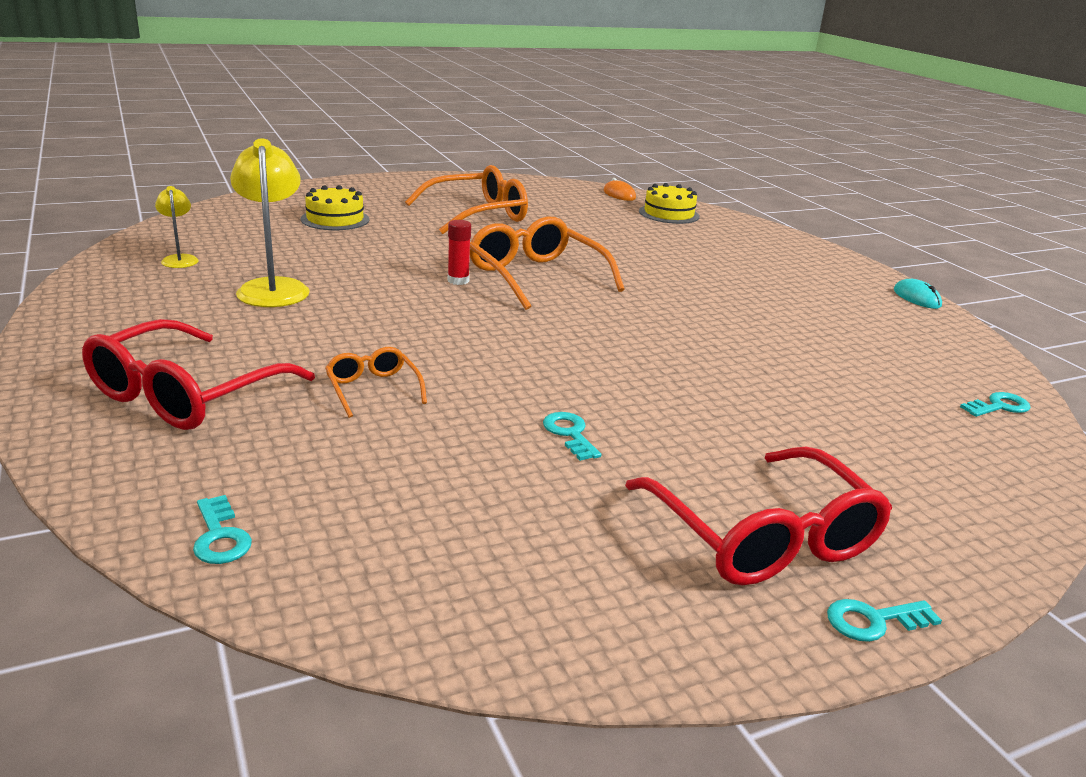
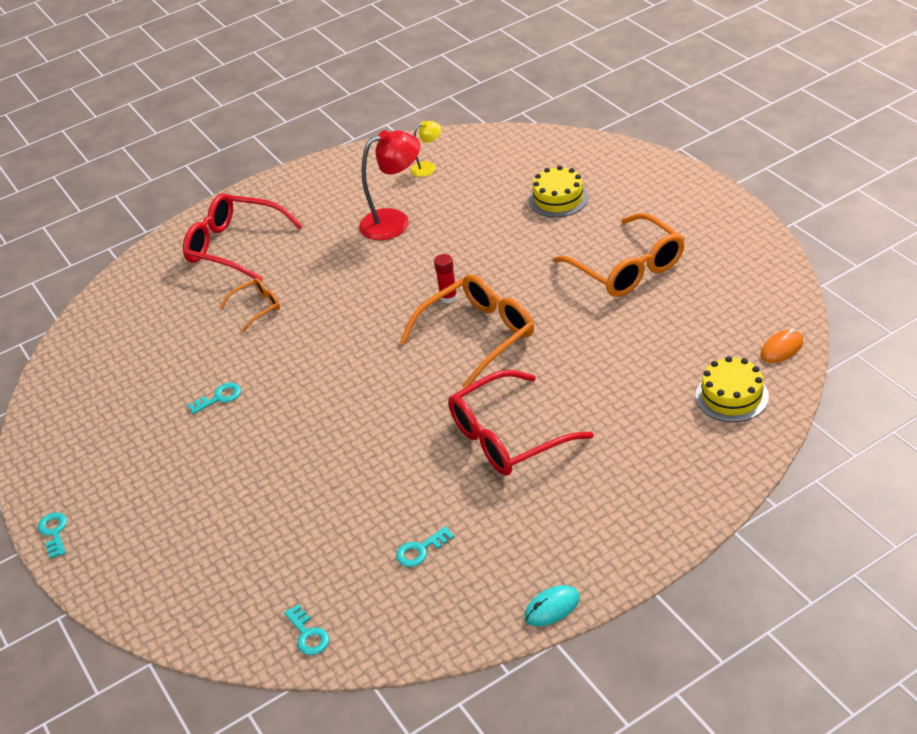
camera: 90 degrees right, 15 degrees up
turquoise key [193,495,252,564] -> turquoise key moved to [396,526,455,567]
yellow lamp [230,138,310,307] -> red lamp [359,130,420,241]
red glasses [625,447,892,585] -> red glasses moved to [448,370,594,475]

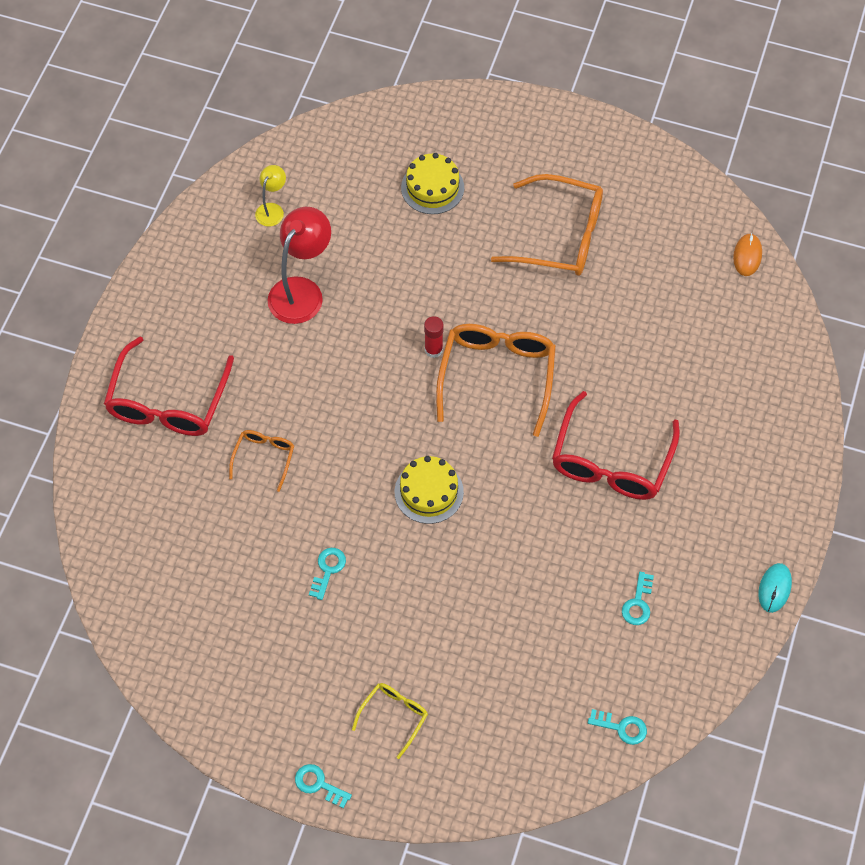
camera: 45 degrees left, 20 degrees up
red glasses [183,193,303,282] -> red glasses turned 60 degrees counterclockwise [104,336,234,436]
yellow cake [696,356,769,422] -> yellow cake moved to [395,456,464,524]
none -> yellow glasses [352,683,428,759]

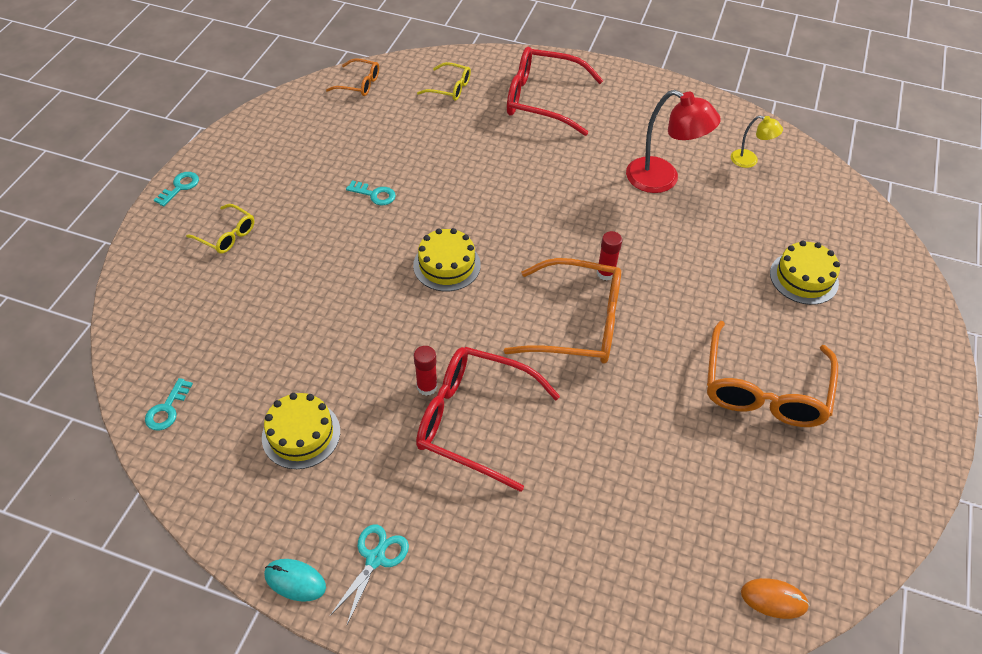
camera: 90 degrees right, 10 degrees down
orange glasses [229,430,294,492] -> orange glasses moved to [326,58,379,96]
turquoise key [622,572,654,625] -> yellow cake [262,393,340,469]
none -> turquoise scissors [330,525,409,624]
none -> red glue stick [414,346,438,396]
none -> yellow glasses [417,62,471,101]

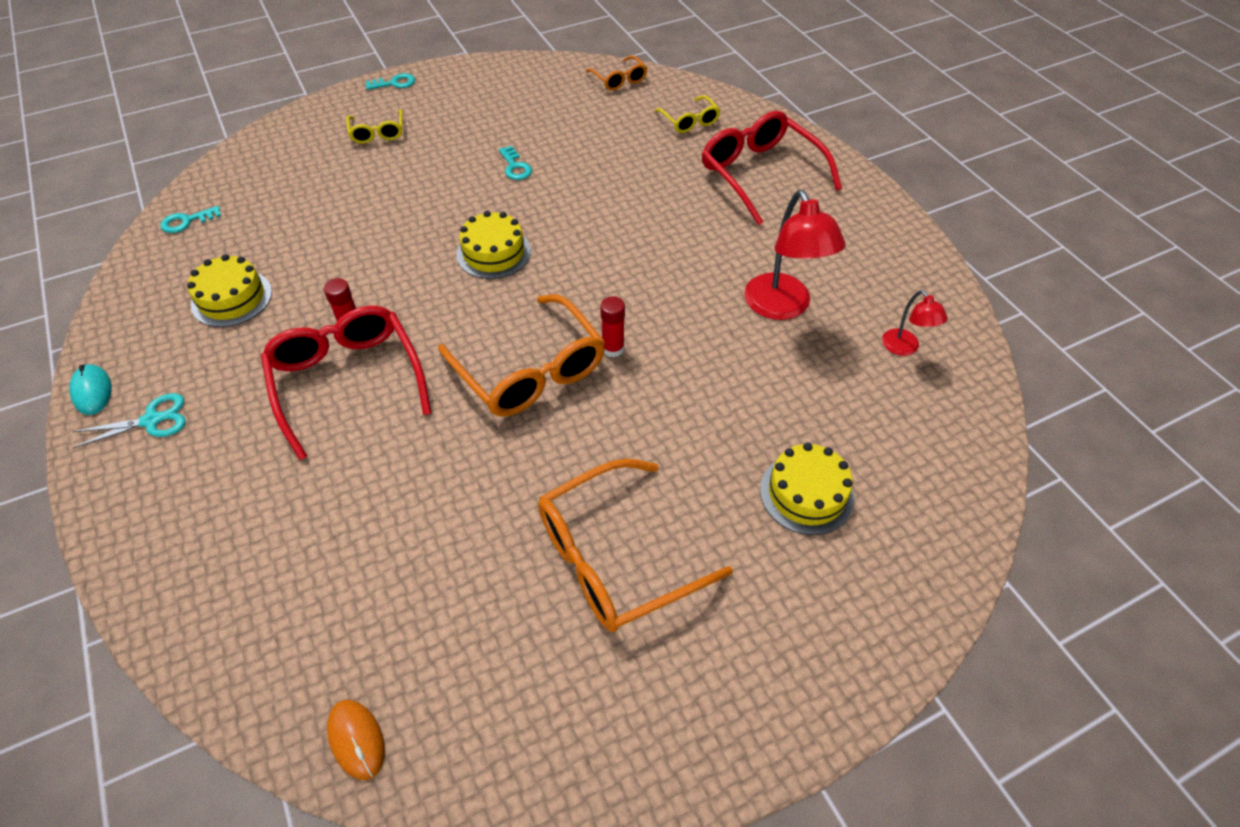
camera: 45 degrees right, 0 degrees up
yellow lamp [731,116,783,168] -> red lamp [882,290,948,356]

